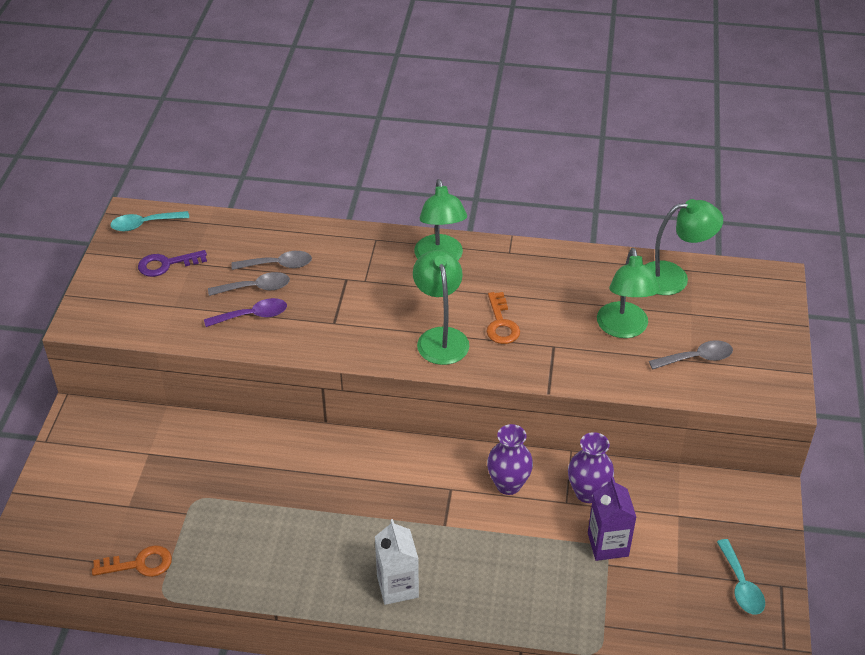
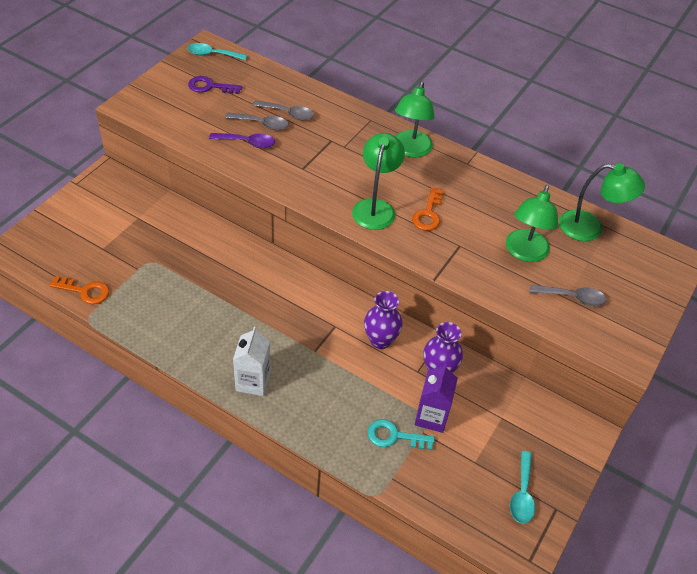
camera: 20 degrees right, 5 degrees up
none -> turquoise key [367,419,435,450]

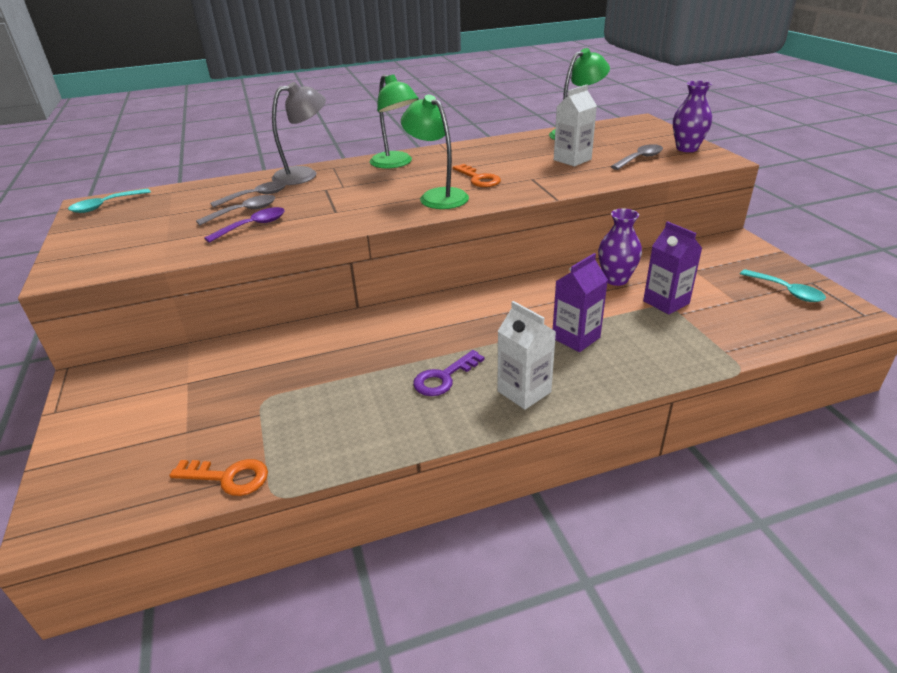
camera: 45 degrees left, 15 degrees down
orange key [49,276,110,304] -> orange key turned 45 degrees clockwise [169,459,268,496]
purple key [188,76,242,94] -> purple key moved to [413,350,485,396]
purple vase [364,291,402,349] -> purple vase moved to [673,81,712,152]
turquoise key [367,419,435,450] -> none
green lamp [506,185,558,262] -> white carton [554,85,597,166]
none -> grey lamp [272,82,326,185]
none -> purple carton [553,253,608,352]

